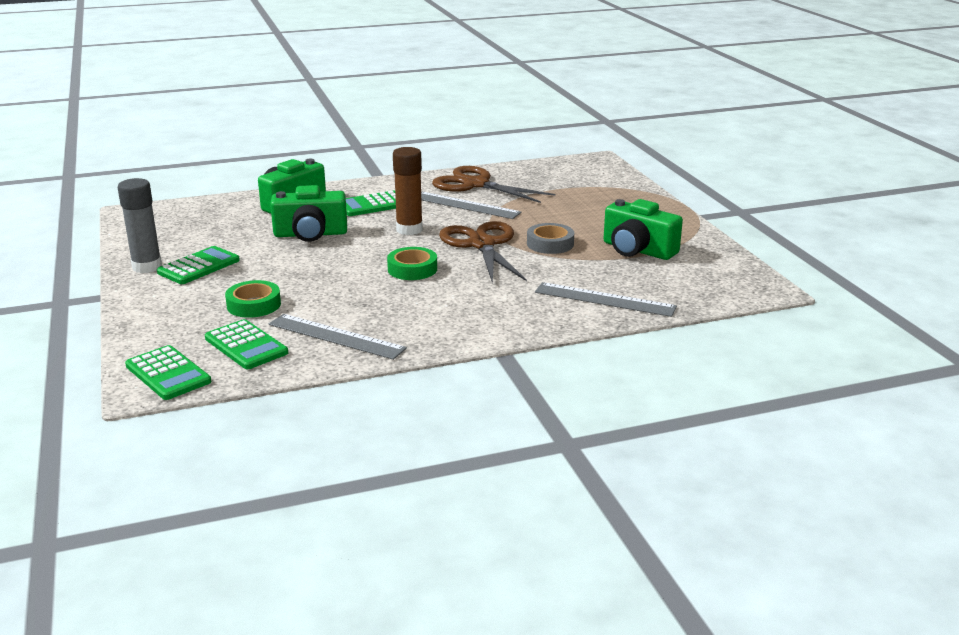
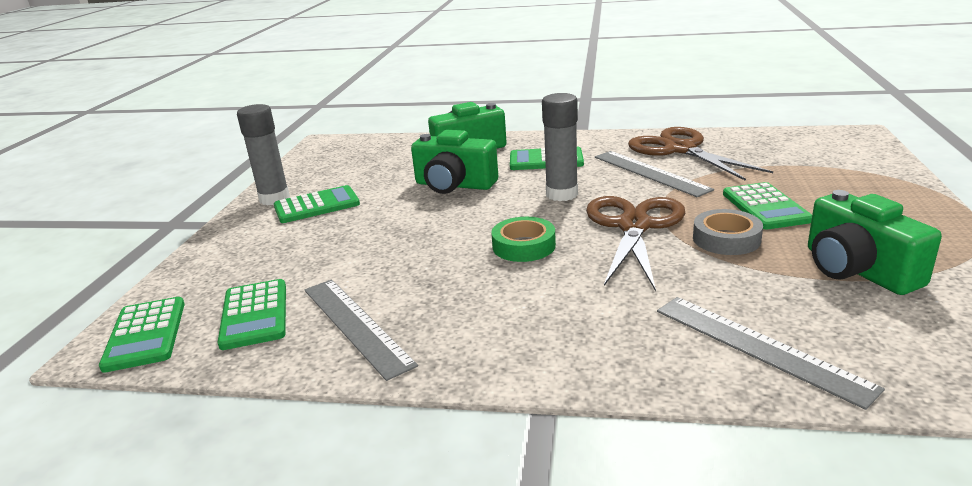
camera: 30 degrees right, 0 degrees up
green tape [225,280,281,318] -> none
brown glue stick [393,147,423,235] -> grey glue stick [542,93,578,201]
none -> green calculator [723,182,812,229]

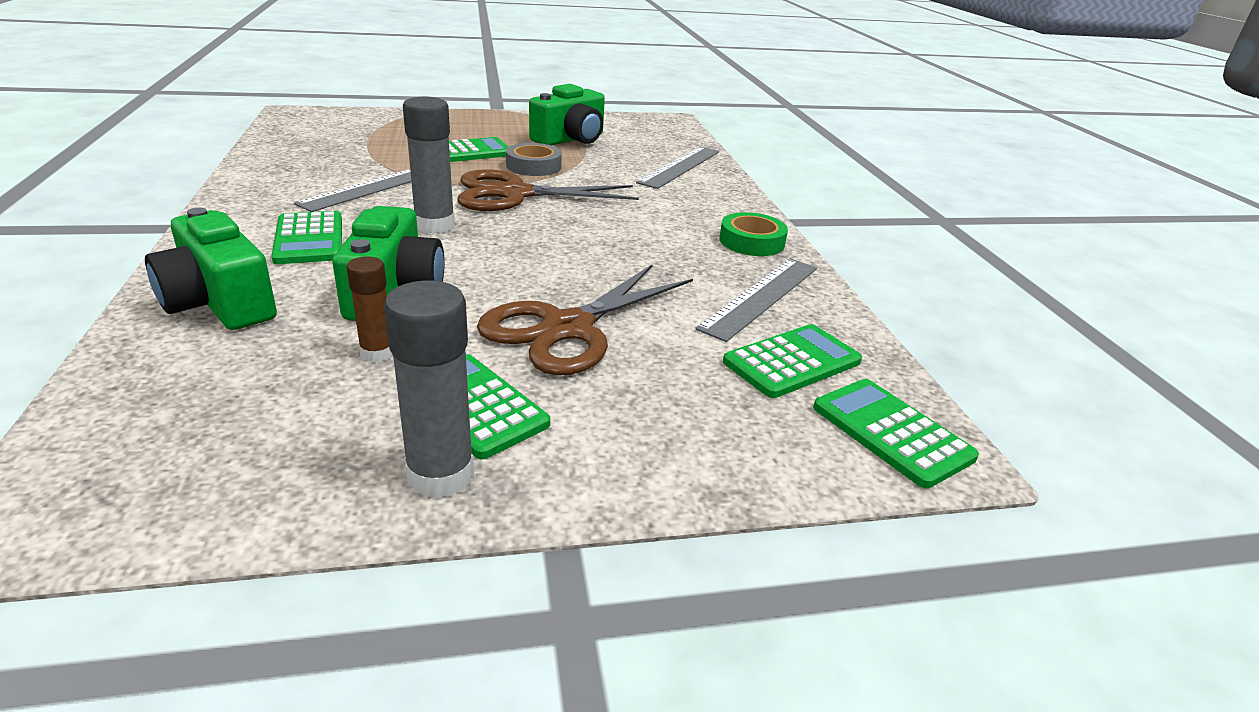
camera: 115 degrees left, 5 degrees up
green calculator [99,297,185,373] -> green calculator turned 90 degrees counterclockwise [813,379,979,489]
green tape [491,217,556,262] -> green tape moved to [719,212,788,256]
brown scissors [628,127,773,181] -> brown scissors moved to [477,264,693,375]
none -> brown glue stick [347,256,393,362]

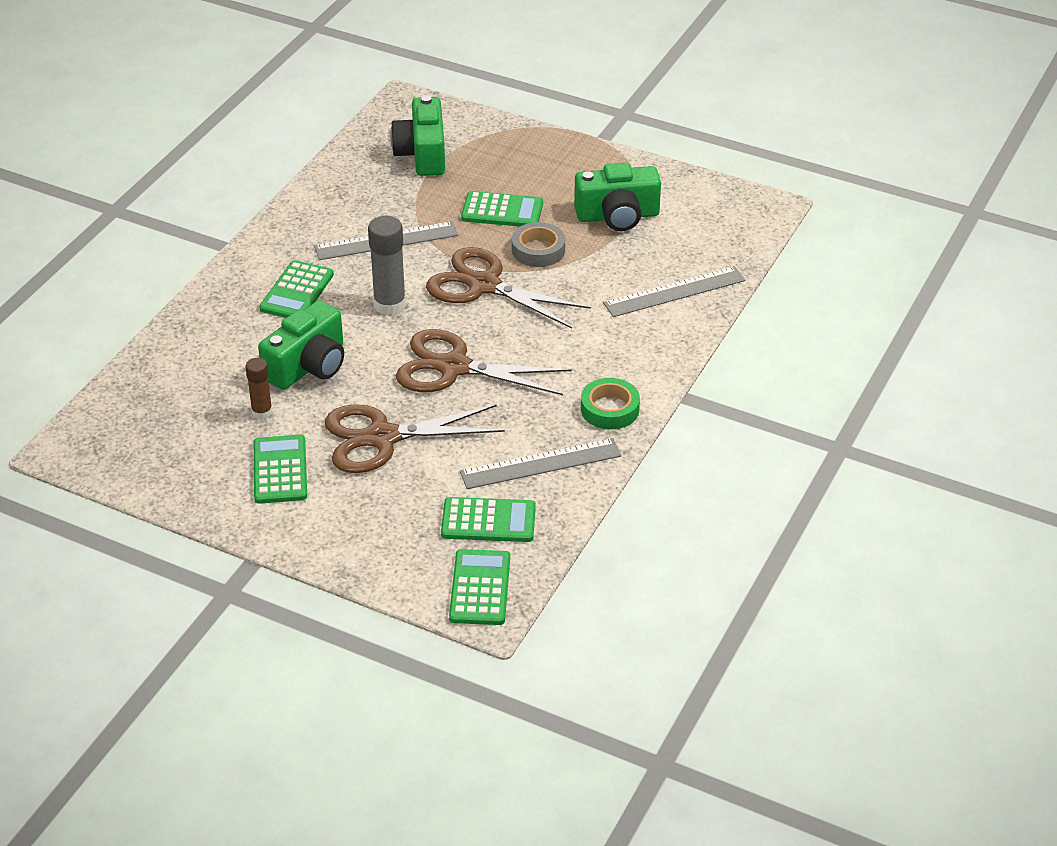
camera: 40 degrees right, 10 degrees up
green camera [145,208,277,330] -> green camera moved to [390,95,445,176]
grey glue stick [384,281,474,499] -> none
none -> brown scissors [396,329,572,395]

